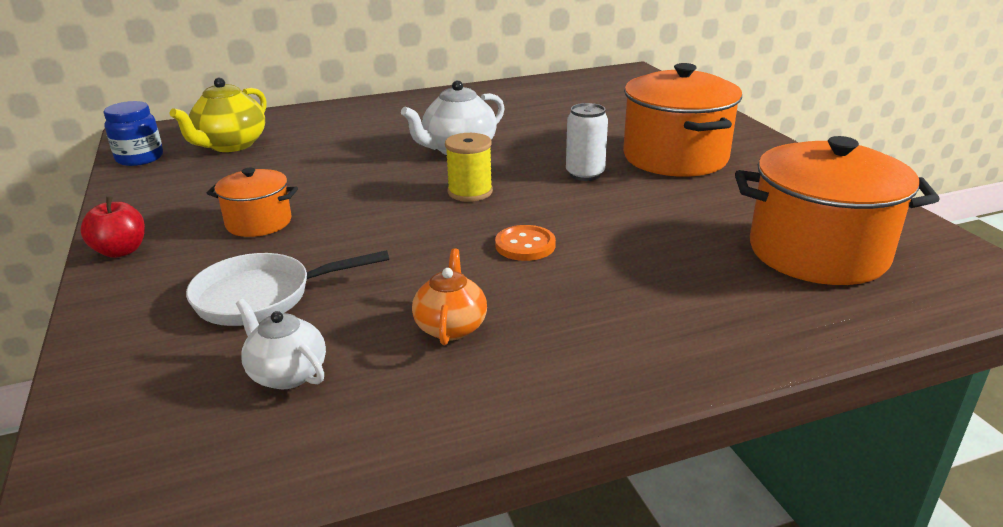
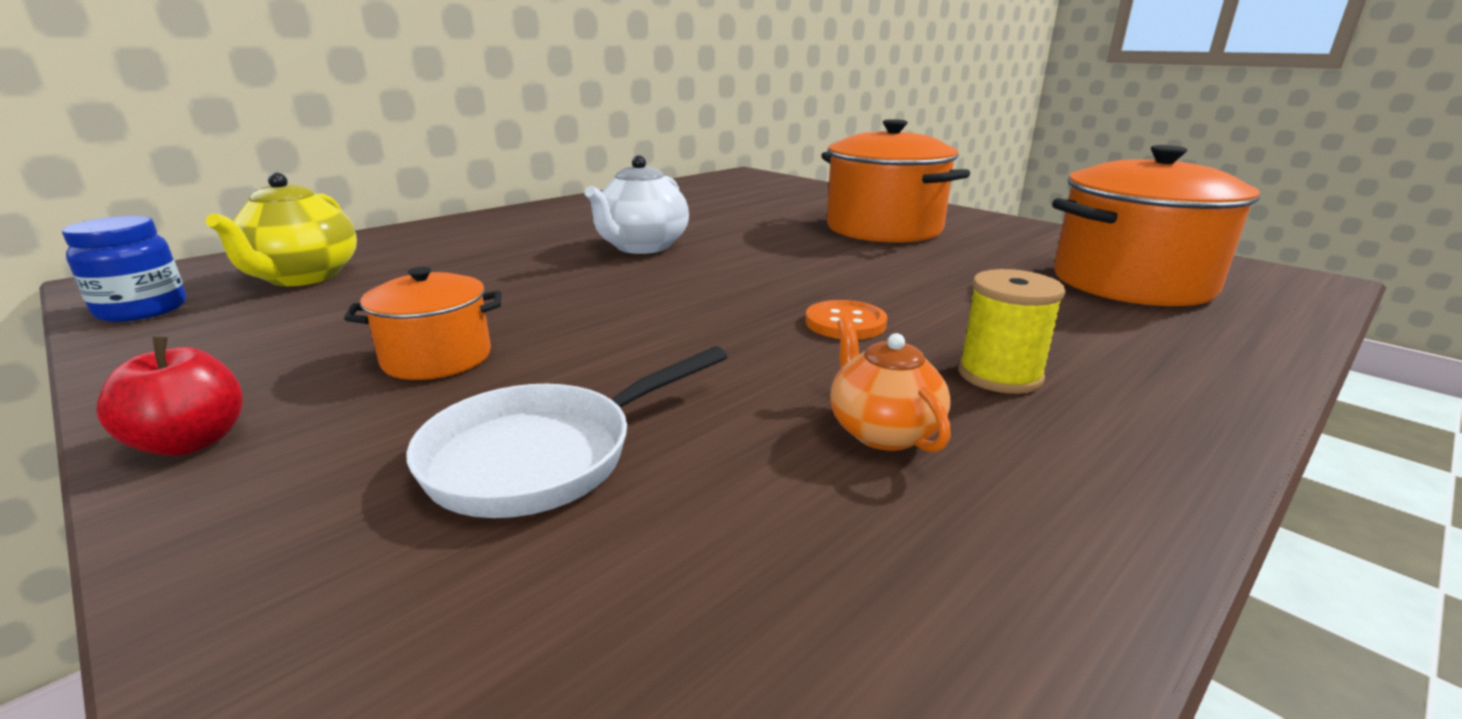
camera: 25 degrees left, 5 degrees down
white teapot [236,299,326,389] -> none
yellow spool [445,133,493,202] -> yellow spool moved to [958,269,1066,394]
white can [566,103,608,181] -> none

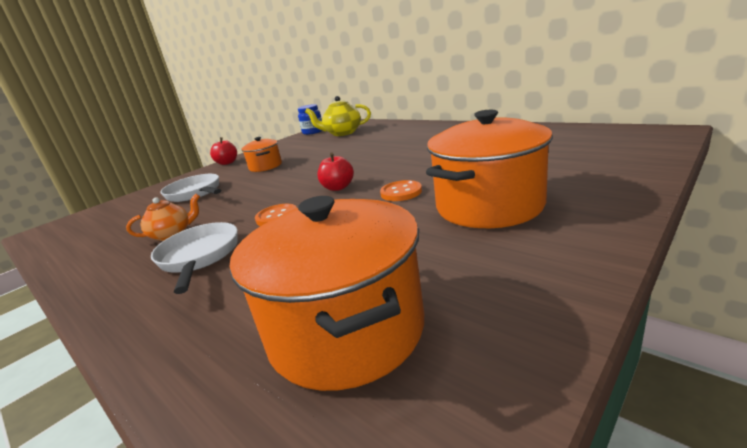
camera: 90 degrees right, 0 degrees up
white teapot [585,155,689,254] -> none
yellow spool [958,269,1066,394] -> white pan [151,222,238,294]
none -> red apple [317,153,354,191]
none -> orange button [380,180,422,201]

